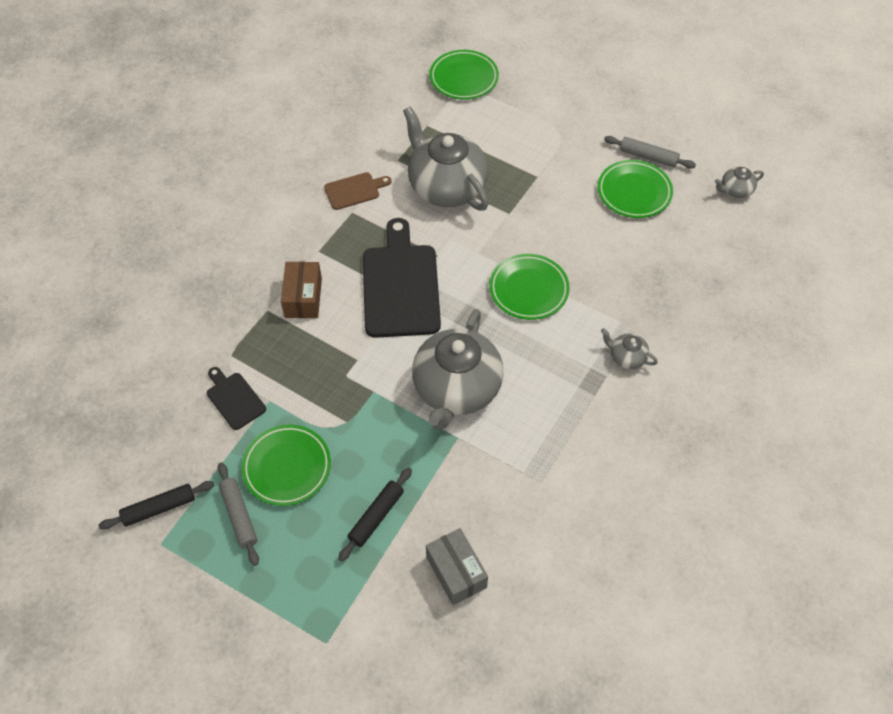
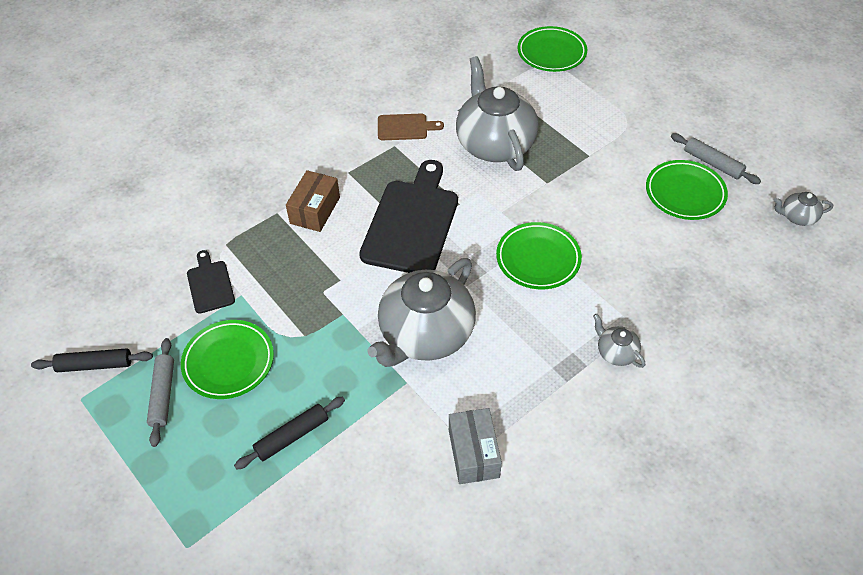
camera: 20 degrees right, 5 degrees down
grey box [426,528,488,605] -> grey box moved to [449,408,502,484]

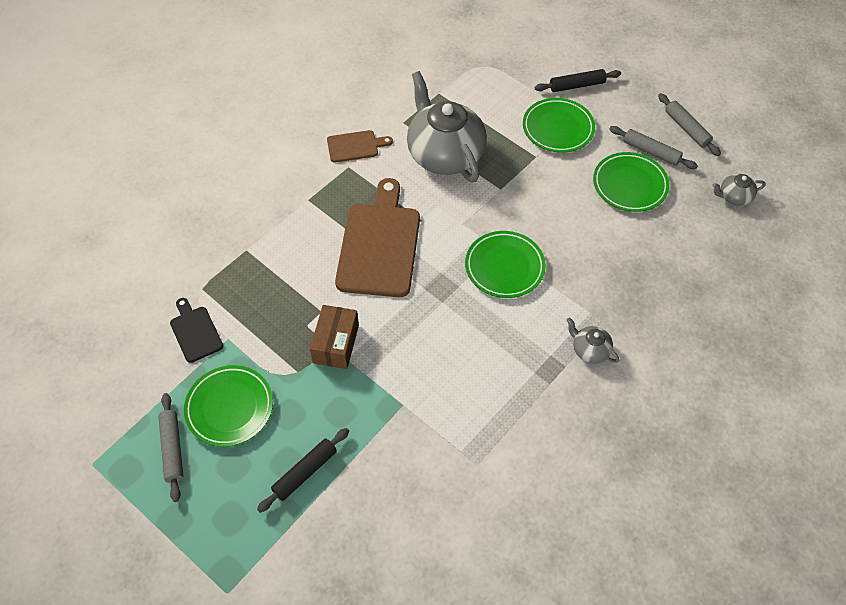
camera: 10 degrees left, 5 degrees up
black rolling pin [31,348,153,372] -> black rolling pin moved to [535,69,621,92]
brown box [286,170,340,232] -> brown box moved to [310,305,359,369]
black cutting board [359,160,458,273] -> brown cutting board [335,178,420,297]
grey teapot [367,258,476,367] -> none
grey box [449,408,502,484] -> none
green plate [518,26,587,72] -> green plate moved to [523,98,595,153]
none -> grey rolling pin [658,93,721,156]

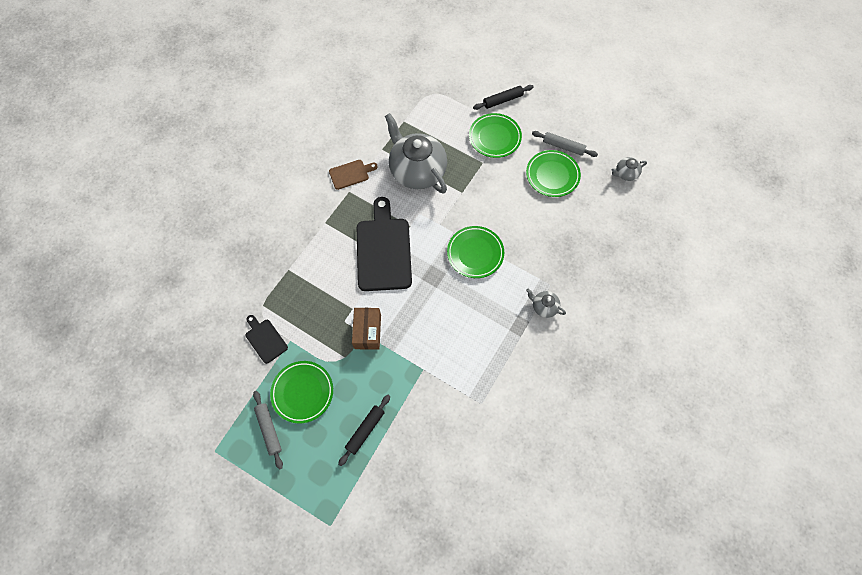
camera: 10 degrees left, 10 degrees up
brown cutting board [335,178,420,297] -> black cutting board [357,197,412,291]
grey rolling pin [658,93,721,156] -> none

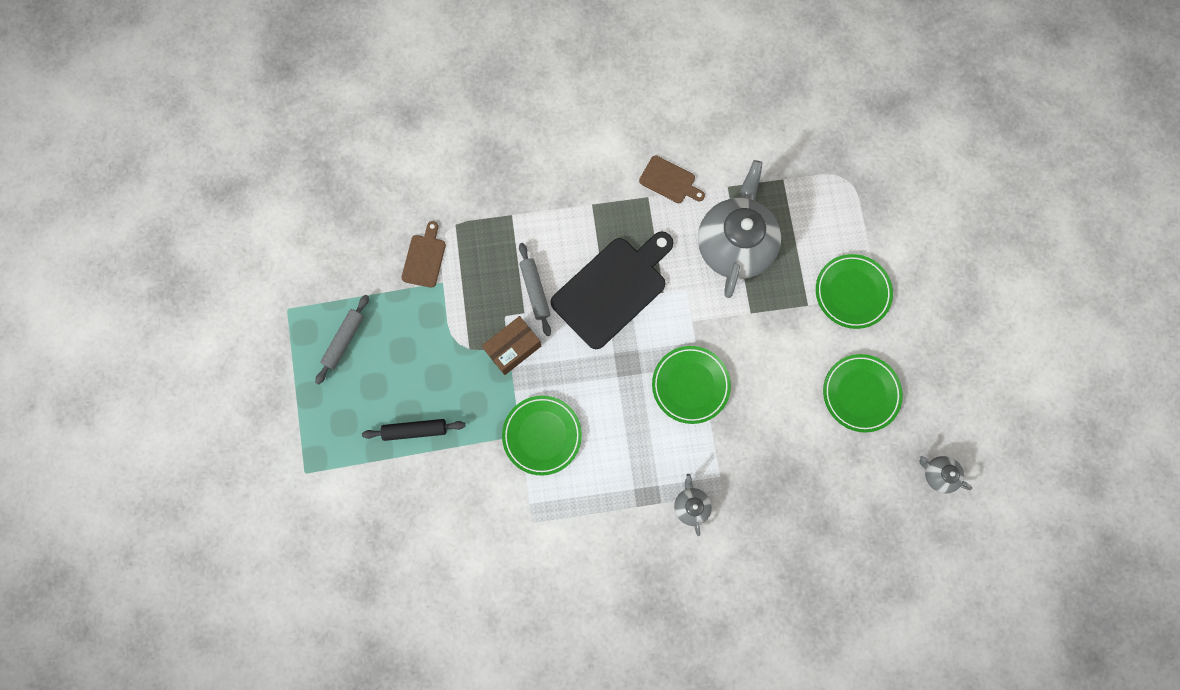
camera: 50 degrees right, 10 degrees up
black cutting board [246,315,288,364] -> brown cutting board [401,221,446,288]
green plate [270,361,333,424] -> green plate moved to [502,396,582,476]
black rolling pin [473,85,533,110] -> none
grey rolling pin [532,131,598,157] -> grey rolling pin moved to [519,243,551,336]

